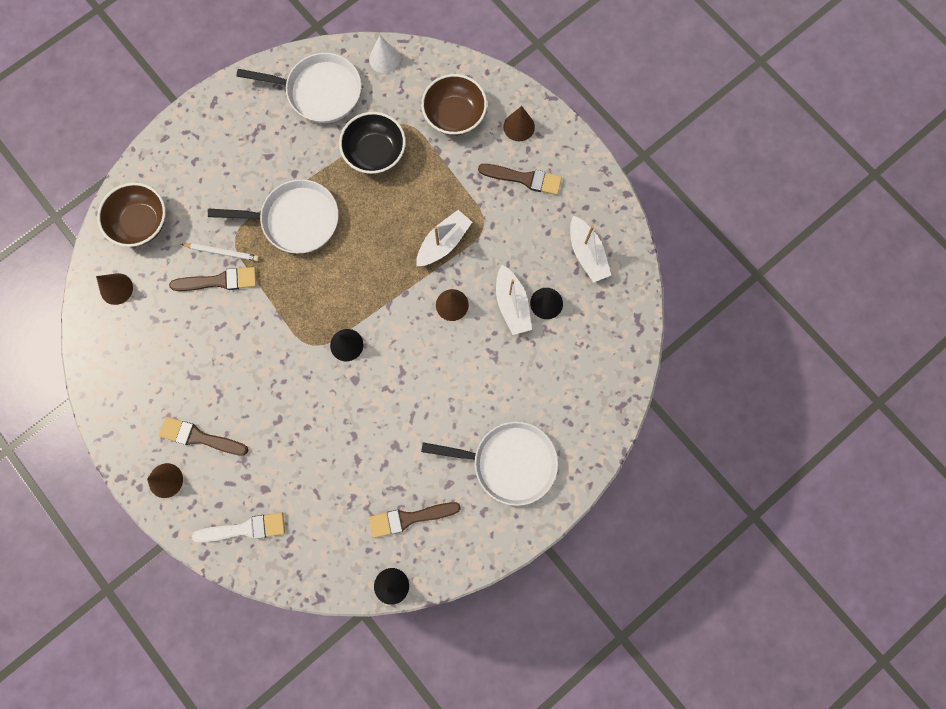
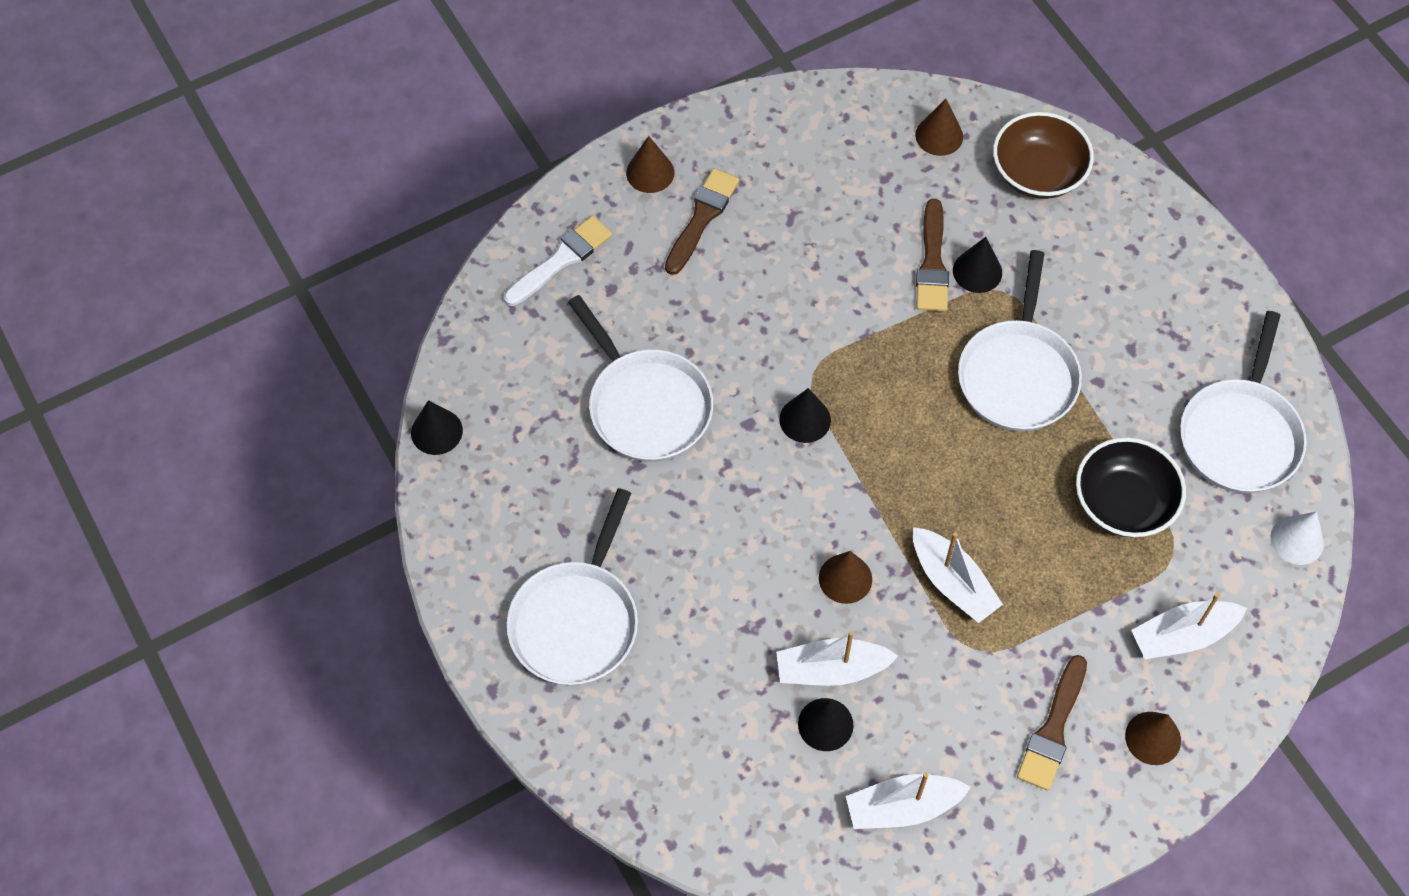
camera: 100 degrees right, 15 degrees down
white pencil [181,243,259,261] -> black cone [953,237,1002,293]
white brush [192,512,285,542] -> white brush turned 135 degrees counterclockwise [504,216,612,306]
brown brush [369,502,461,538] -> none
brown bowl [421,74,487,135] -> white boat [1131,593,1247,659]
none -> white pan [568,295,713,462]

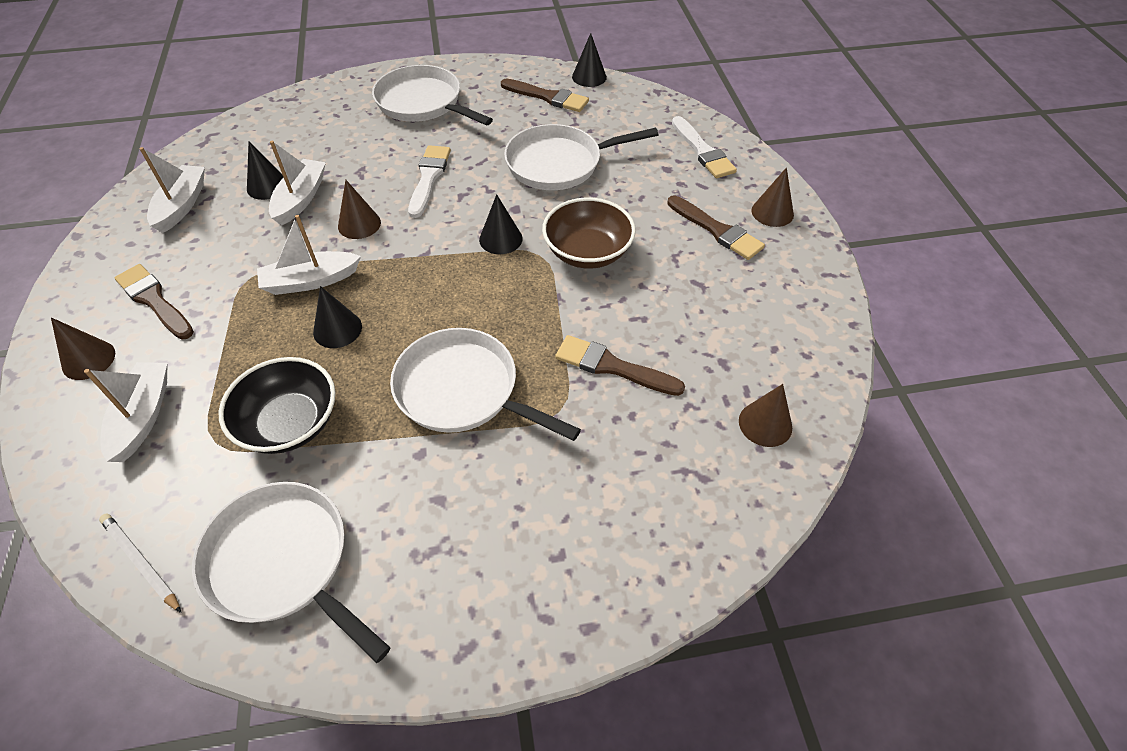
camera: 110 degrees right, 10 degrees down
black cone [953,237,1002,293] -> black cone moved to [313,286,362,348]
brown bowl [993,112,1094,199] -> brown bowl moved to [542,198,636,269]
white cone [1271,512,1324,565] -> white pencil [99,514,181,613]
none -> white brush [408,145,451,218]
none -> brown brush [501,79,589,112]

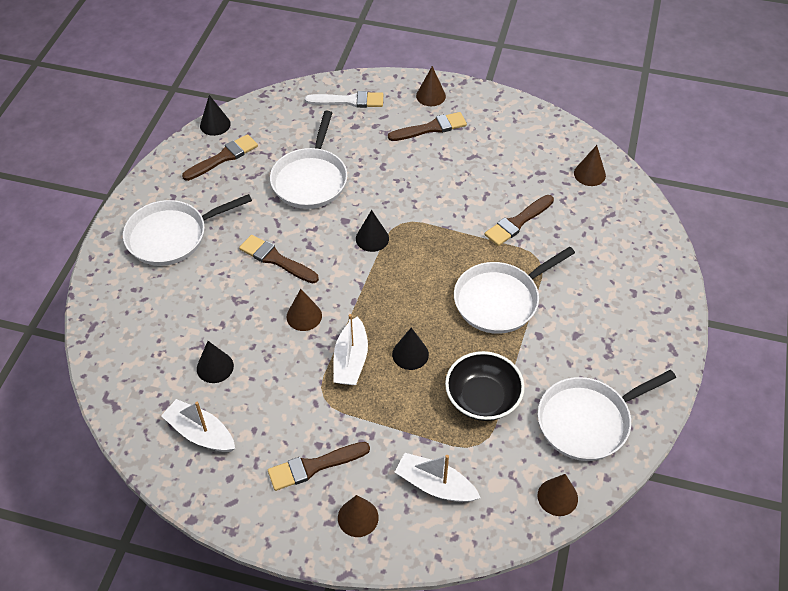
camera: 65 degrees left, 0 degrees up
white pencil [99,514,181,613] -> brown cone [538,474,578,516]
white boat [269,141,326,225] -> none
white brush [408,145,451,218] -> brown brush [239,235,319,283]
brown bowl [542,198,636,269] -> none

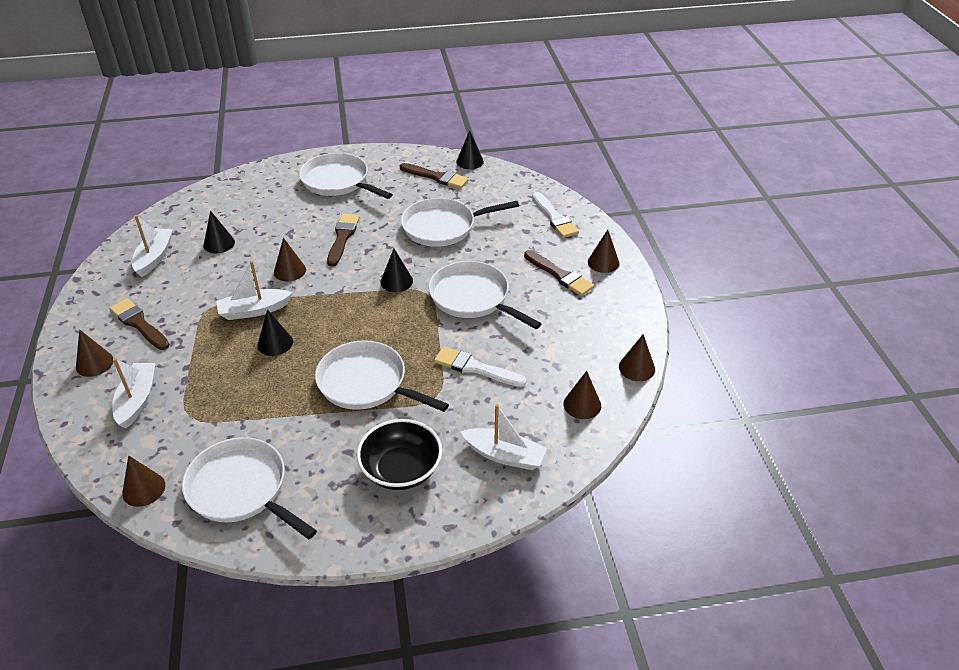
camera: 65 degrees right, 10 degrees down
black bowl [445,351,525,421] -> black bowl moved to [357,419,442,490]
brown brush [485,195,554,246] -> white brush [434,347,527,387]
none -> white pan [429,261,542,329]
none -> white boat [461,404,547,470]
none -> brown cone [619,334,655,381]

